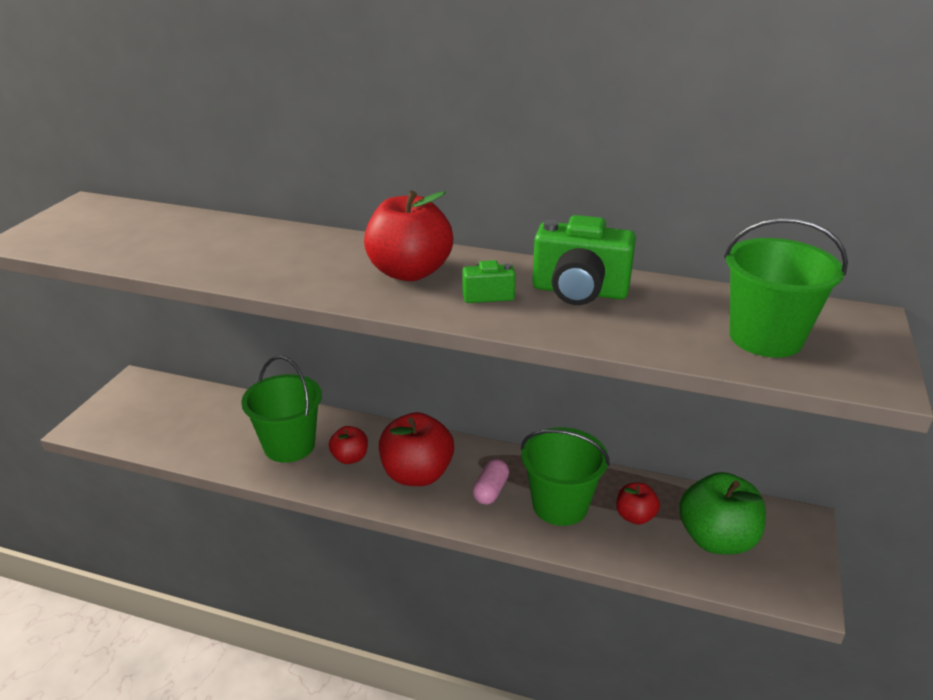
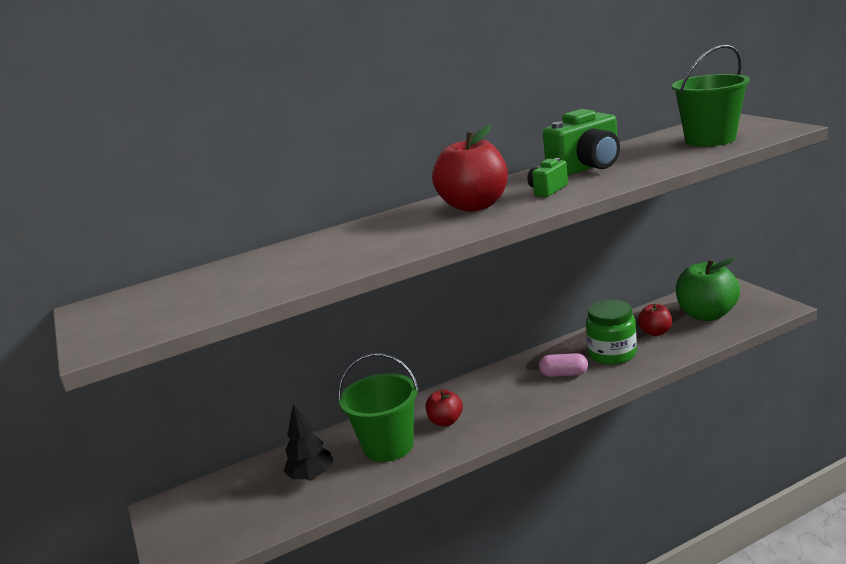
camera: 40 degrees left, 10 degrees down
red apple [379,412,454,486] -> none
pink capsule [473,459,509,505] -> pink capsule turned 60 degrees counterclockwise [539,353,588,377]
green bucket [521,427,610,526] -> green jar [586,300,637,365]
none -> black tree [284,404,333,481]

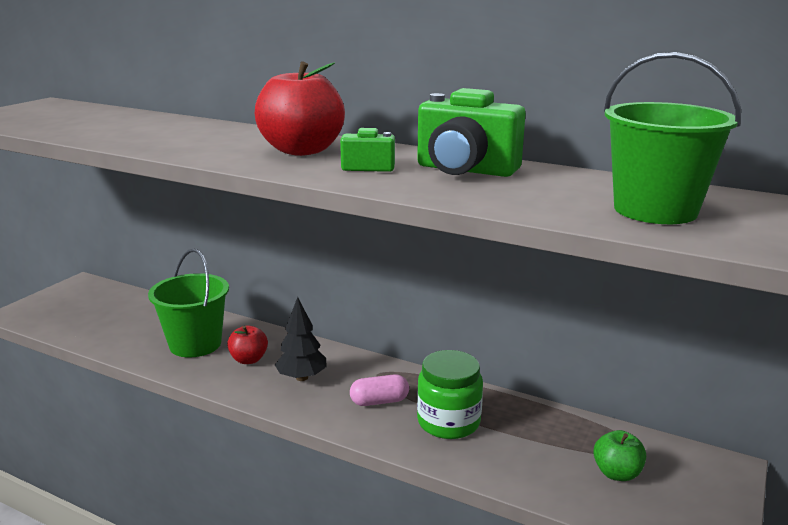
camera: 50 degrees right, 0 degrees up
black tree [284,404,333,481] -> black tree moved to [275,297,326,381]
pink capsule [539,353,588,377] -> pink capsule turned 75 degrees counterclockwise [350,374,409,406]
red apple [638,304,672,336] -> none
green apple [676,258,740,321] -> green apple [593,430,646,481], size x0.53

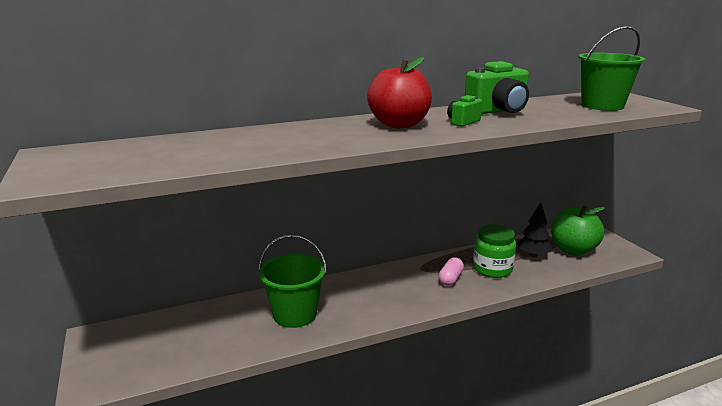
camera: 50 degrees left, 0 degrees up
red apple [227,325,268,364] -> none
black tree [275,297,326,381] -> black tree moved to [517,202,552,257]
green apple [593,430,646,481] -> green apple [551,205,605,256], size x1.87

